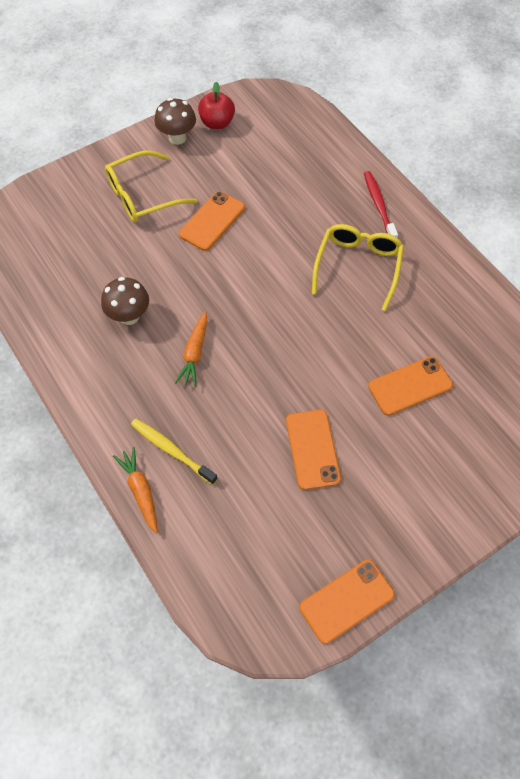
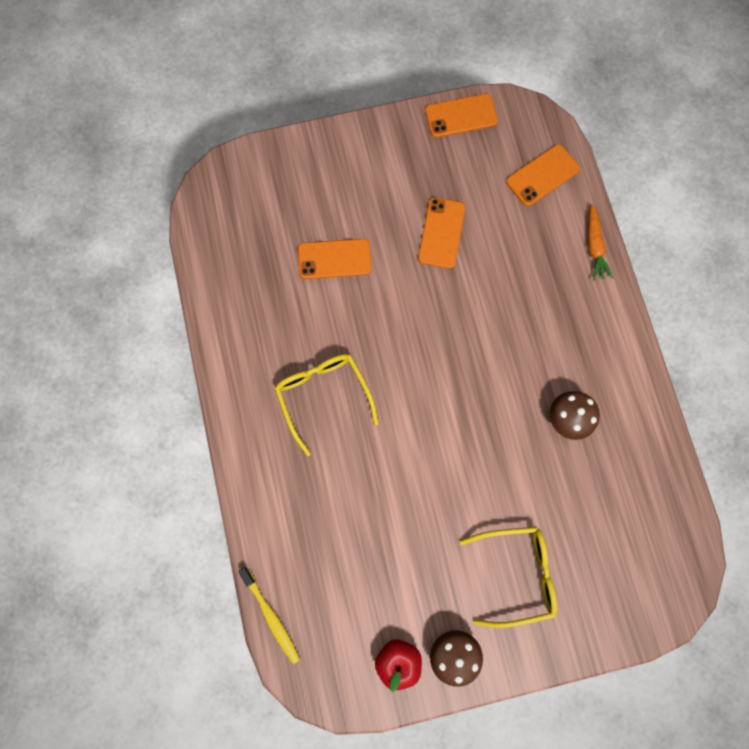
camera: 160 degrees left, 15 degrees up
yellow toothbrush [131,418,218,485] -> yellow toothbrush moved to [238,567,301,664]
orange carrot [175,312,207,387] -> none
orange phone [179,191,245,251] -> orange phone moved to [506,144,580,206]
yellow glasses [312,224,404,311] -> yellow glasses turned 120 degrees clockwise [274,354,379,456]
red toothbrush [364,171,398,238] -> none

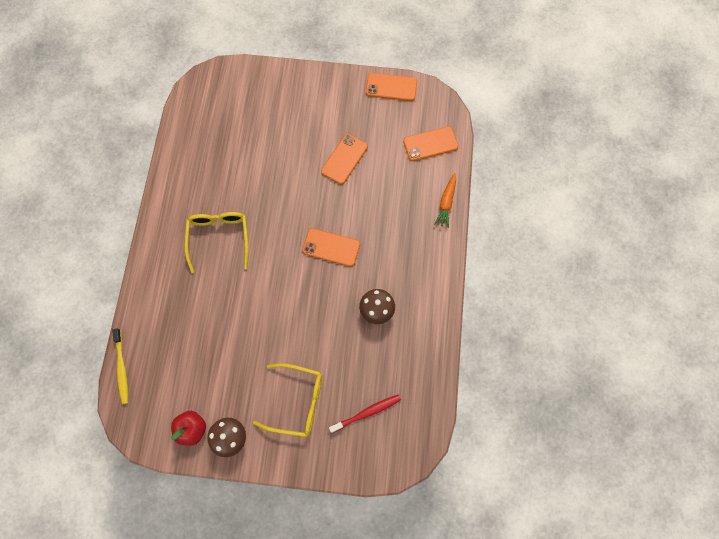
camera: 20 degrees right, 5 degrees down
orange phone [298,239,372,279] -> orange phone moved to [302,228,360,267]
none -> red toothbrush [329,394,401,433]

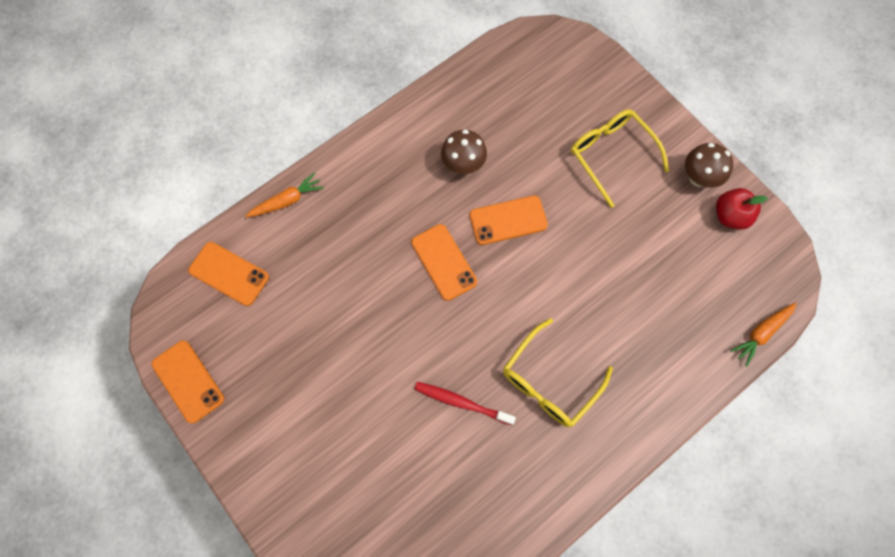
camera: 135 degrees left, 0 degrees up
yellow toothbrush [112,328,128,404] -> orange carrot [730,303,797,367]
orange phone [321,134,368,185] -> orange phone moved to [469,195,548,245]
red toothbrush [329,394,401,433] -> red toothbrush moved to [414,382,516,425]

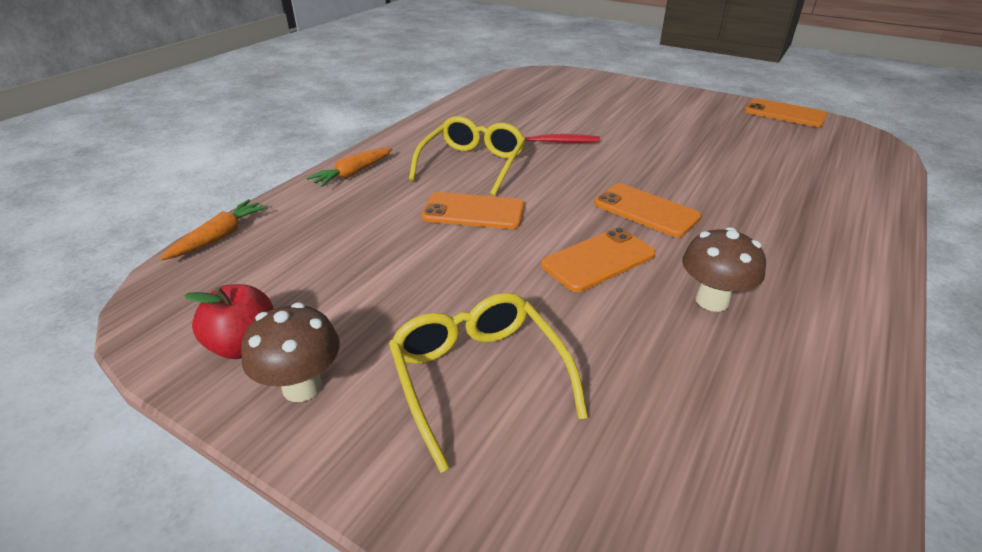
camera: 160 degrees right, 35 degrees down
orange phone [188,242,269,306] -> orange phone moved to [421,192,524,229]
orange carrot [245,172,324,218] -> orange carrot moved to [306,148,392,187]
yellow glasses [571,109,669,208] -> yellow glasses turned 150 degrees counterclockwise [389,293,588,473]

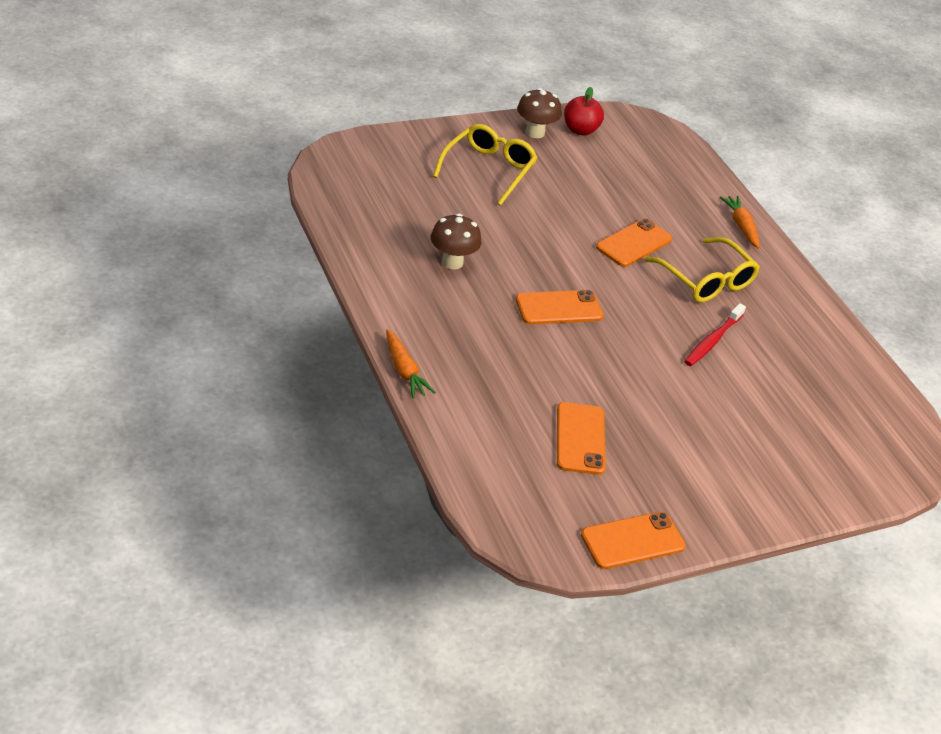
camera: 120 degrees right, 5 degrees up
orange carrot [160,199,268,260] -> orange carrot moved to [386,329,436,399]
yellow glasses [389,293,588,473] -> yellow glasses turned 75 degrees counterclockwise [433,124,537,206]
orange phone [541,228,656,292] -> orange phone moved to [557,402,606,475]

